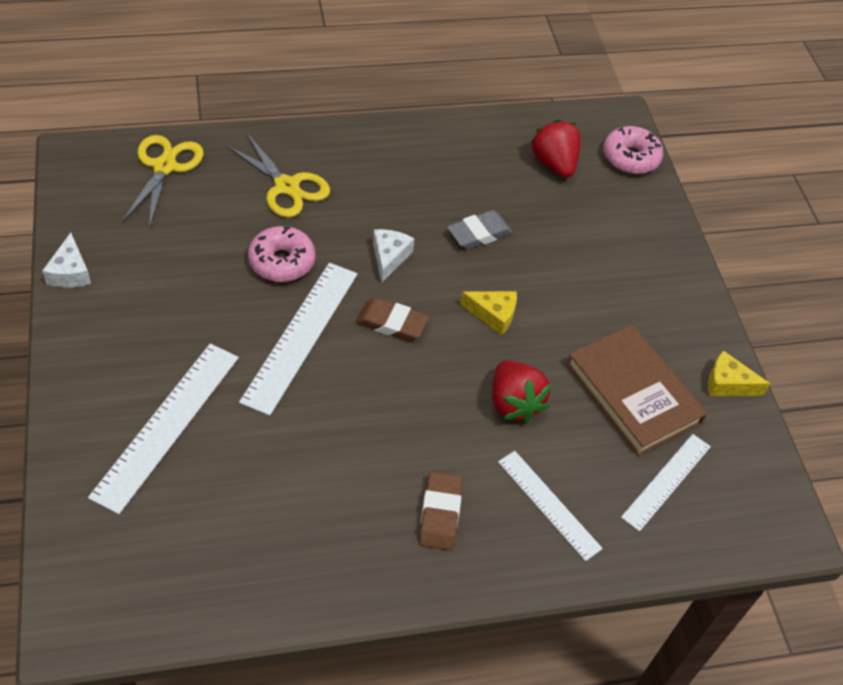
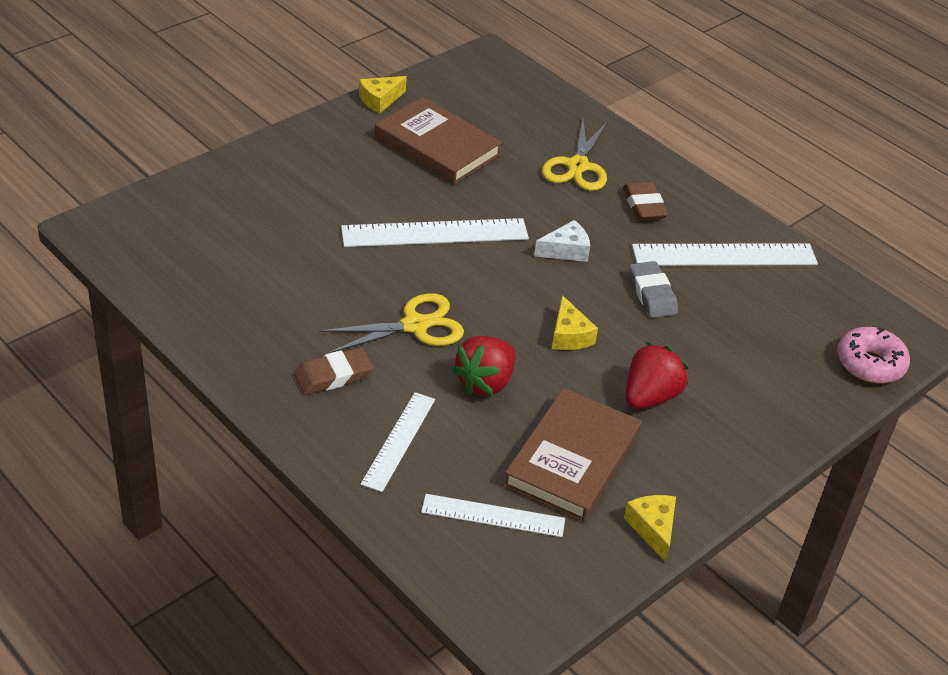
camera: 60 degrees right, 10 degrees down
white cheese [42,233,91,288] -> yellow cheese [359,76,407,114]
white ruler [88,344,239,514] -> white ruler moved to [632,244,818,266]
yellow scissors [122,135,204,229] -> yellow scissors moved to [319,293,464,353]
pink donut [248,226,316,282] -> none
brown eraser [356,298,429,341] -> brown eraser moved to [623,182,668,220]
grey eraser [447,210,513,250] -> grey eraser turned 45 degrees clockwise [629,261,678,318]
red strawberry [531,119,581,178] -> red strawberry moved to [626,342,689,409]
none -> brown book [375,97,502,185]

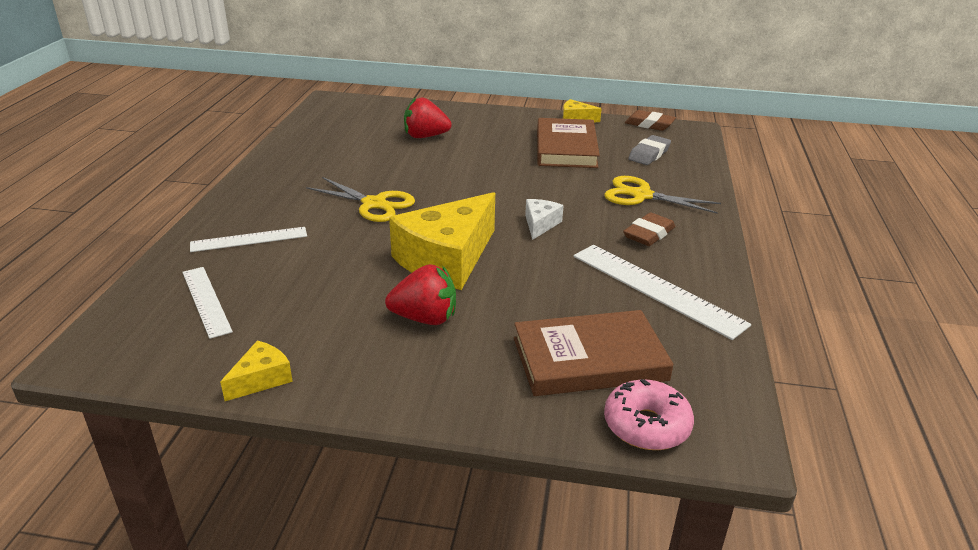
camera: 55 degrees right, 10 degrees down
brown eraser [294,347,373,395] -> brown eraser moved to [625,110,676,131]
white ruler [341,218,529,247] -> none
red strawberry [452,336,516,395] -> red strawberry moved to [404,97,452,138]
brown book [503,388,642,522] -> brown book moved to [514,310,674,396]
white cheese [534,220,590,262] -> white cheese turned 105 degrees counterclockwise [525,199,564,240]
yellow scissors [542,120,608,191] -> yellow scissors turned 45 degrees clockwise [604,176,721,214]
yellow cheese [552,295,598,350] -> yellow cheese [389,192,495,290], size x2.22
grey eraser [629,261,678,318] -> grey eraser moved to [628,135,671,165]

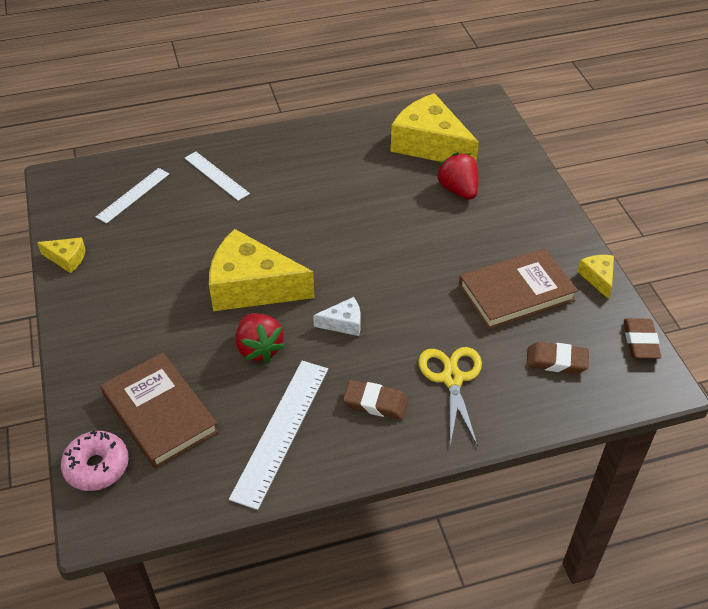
camera: 65 degrees right, 15 degrees up
yellow scissors [306,177,415,222] -> none
red strawberry [385,264,456,325] -> red strawberry moved to [236,313,285,363]
grey eraser [628,135,671,165] -> brown eraser [526,342,589,374]
none -> yellow cheese [391,93,479,162]

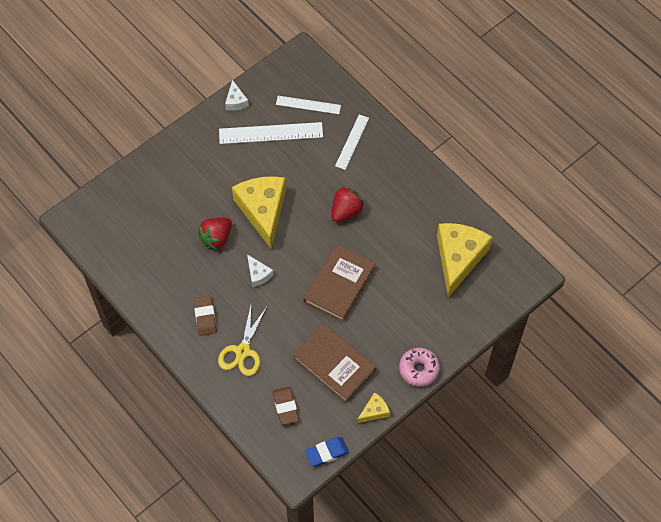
camera: 65 degrees right, 15 degrees up
yellow cheese [37,237,86,273] -> white cheese [225,80,249,111]
pink donut [61,431,129,491] -> pink donut moved to [399,348,440,387]
brown book [100,352,219,469] -> brown book moved to [304,244,376,322]
white ruler [229,361,328,510] -> white ruler moved to [219,122,323,144]
yellow scissors [418,347,482,447] -> yellow scissors turned 135 degrees clockwise [218,306,267,376]
red strawberry [436,152,478,200] -> red strawberry moved to [331,186,365,222]
brown eraser [624,318,661,359] -> blue eraser [305,437,349,467]

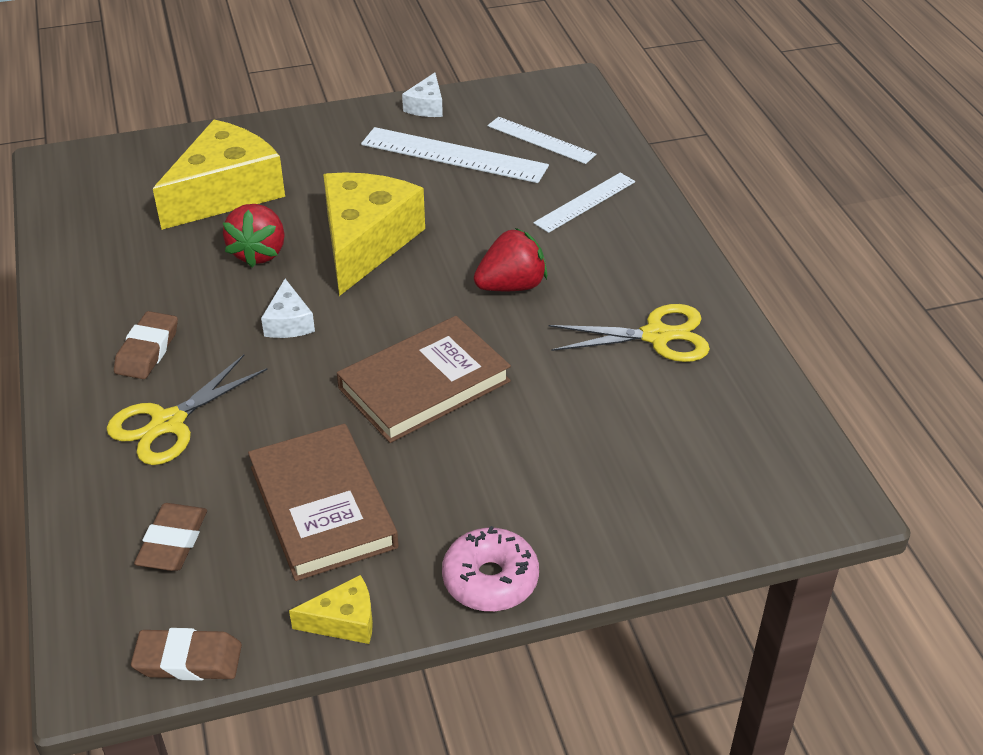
camera: 25 degrees right, 20 degrees down
red strawberry [197,218,232,250] -> red strawberry turned 60 degrees counterclockwise [223,204,284,268]
blue eraser [305,437,349,467] -> brown eraser [131,628,242,681]
yellow cheese [437,223,493,298] -> yellow cheese moved to [153,120,285,230]
none -> yellow scissors [548,304,710,362]

